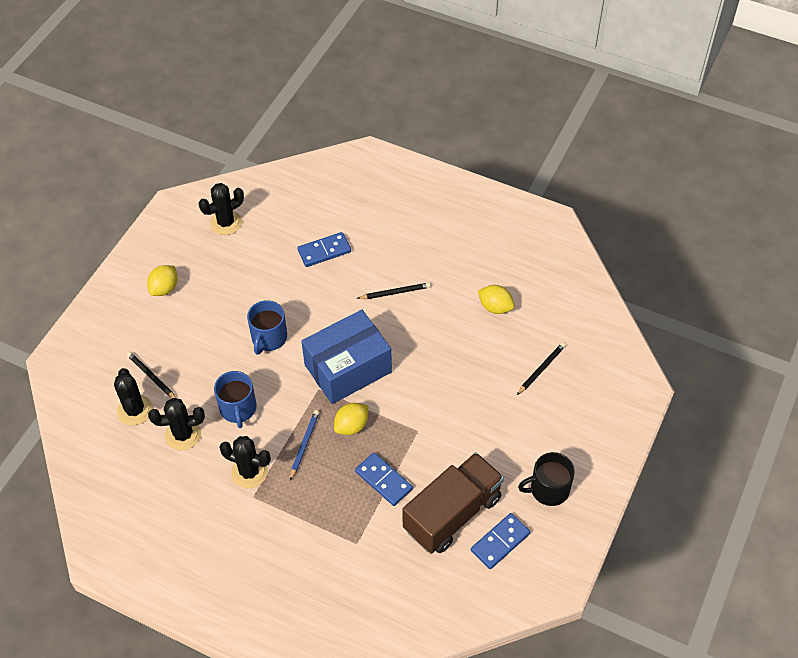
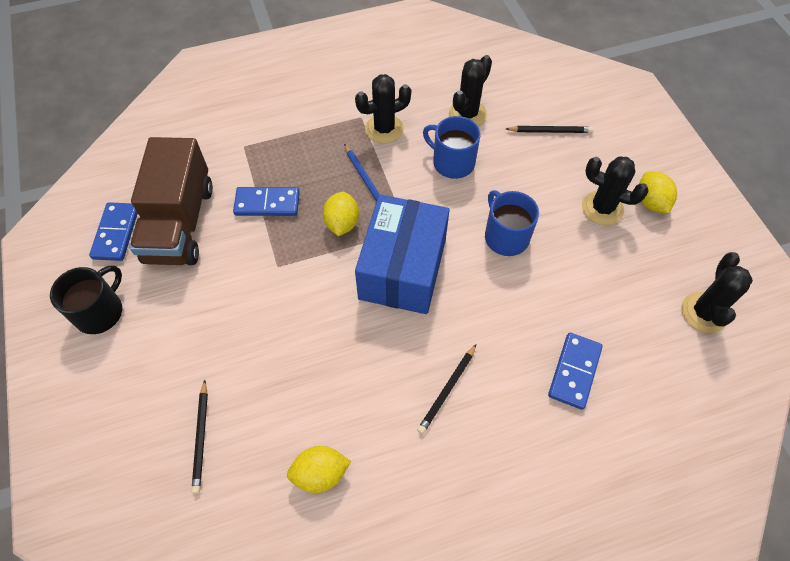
camera: 135 degrees right, 5 degrees up
black cactus [114,368,153,425] -> black cactus moved to [582,156,649,225]

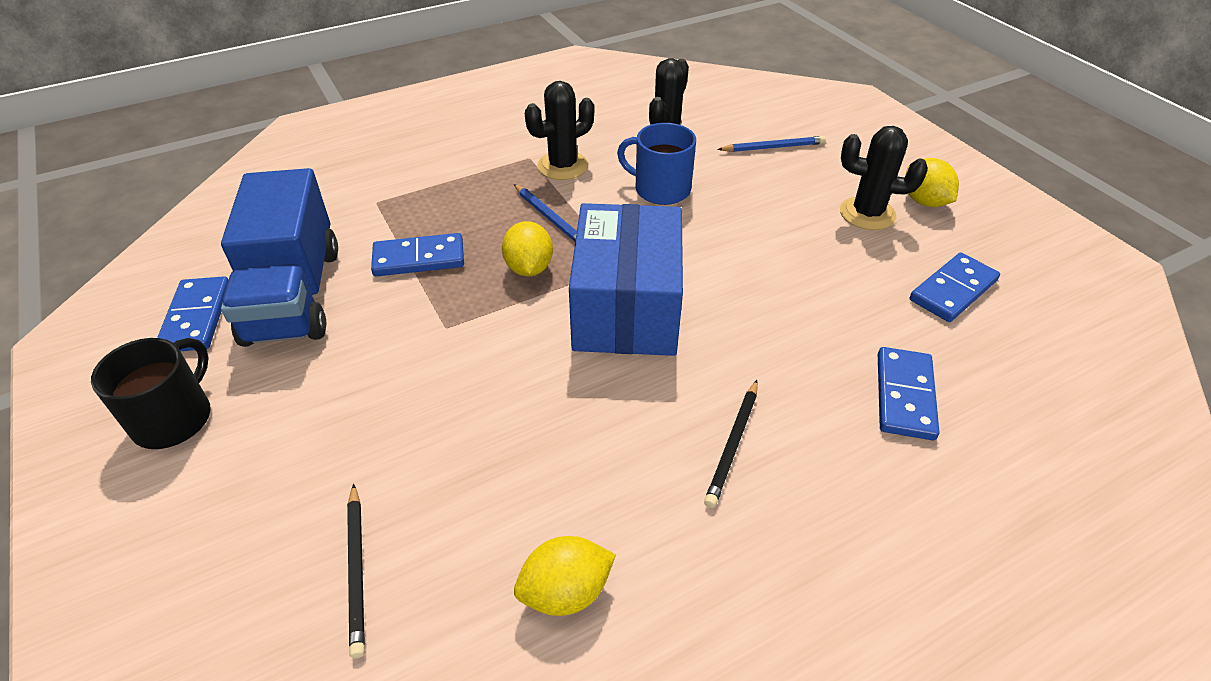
camera: 10 degrees left, 15 degrees down
brown truck [130,137,213,265] -> blue truck [221,168,338,347]
blue mug [485,190,539,256] -> none
black pencil [506,126,593,133] -> blue pencil [717,136,826,152]
black cactus [681,252,753,333] -> none
none -> blue domino [910,253,1000,322]

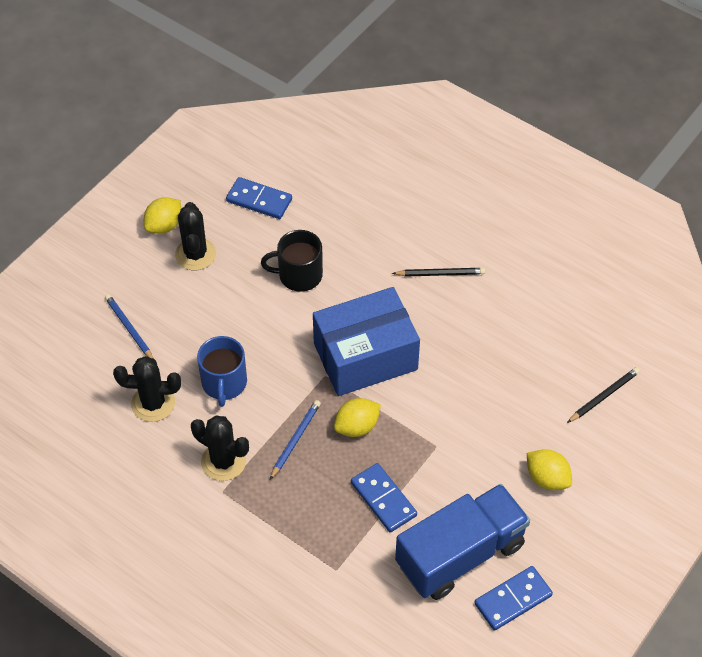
camera: 115 degrees left, 10 degrees up
black mug [91,338,211,449] -> black mug moved to [261,230,323,292]
yellow lemon [514,536,616,616] -> yellow lemon moved to [527,449,572,490]
blue domino [878,347,939,440] -> none

